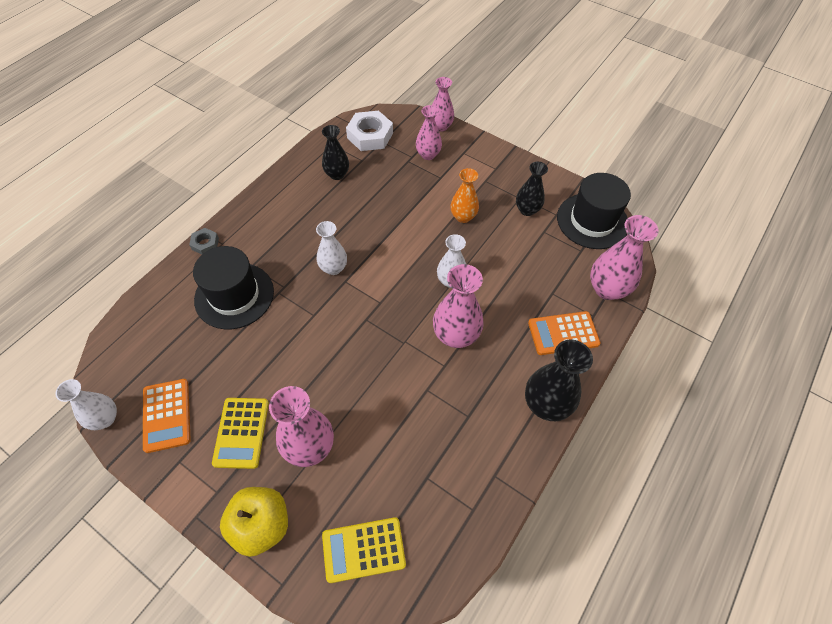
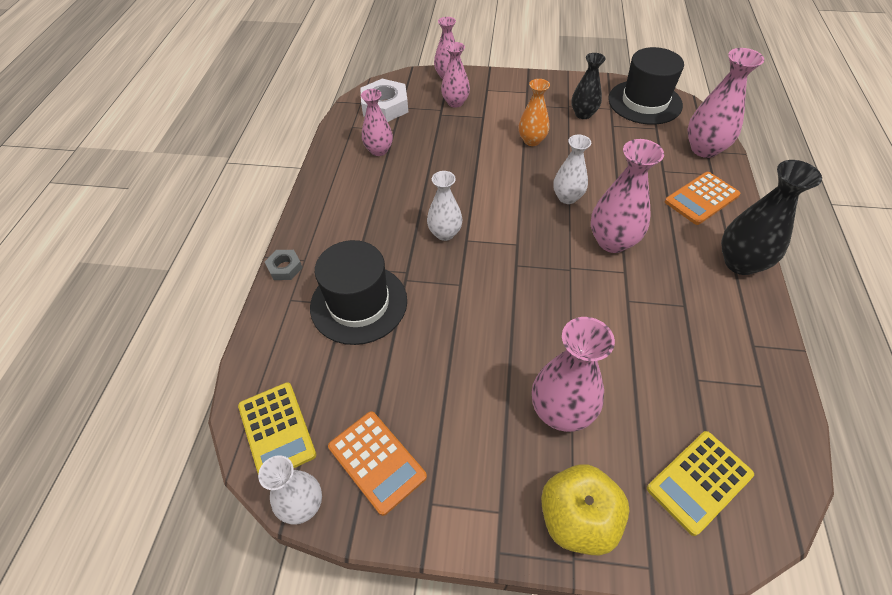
camera: 25 degrees left, 5 degrees down
yellow calculator [212,398,269,469] -> yellow calculator moved to [238,382,316,474]
black vase [322,125,349,180] -> pink vase [361,89,393,156]

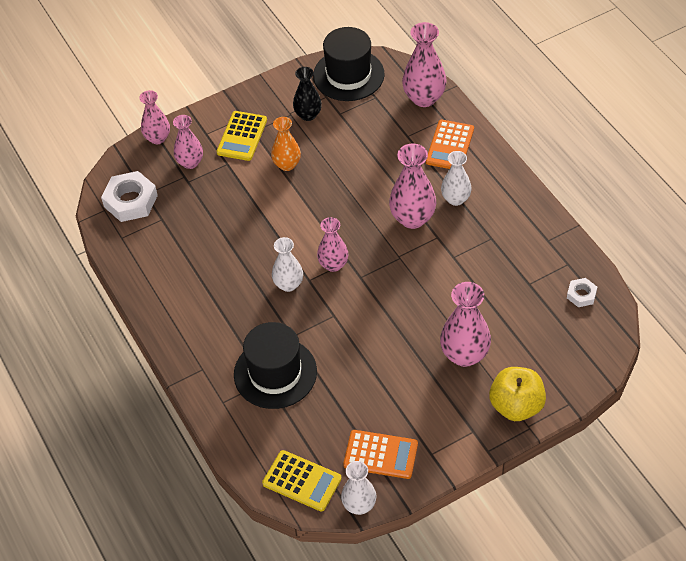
camera: 35 degrees left, 0 degrees up
grey nut [265,250,303,280] -> none
pink vase [361,89,393,156] -> pink vase moved to [317,217,348,272]
white vase [553,135,591,204] -> white vase moved to [441,151,472,206]
yellow calculator [647,431,754,536] -> yellow calculator moved to [217,111,267,161]
black vase [721,160,822,275] -> none
none -> white nut [567,278,597,307]

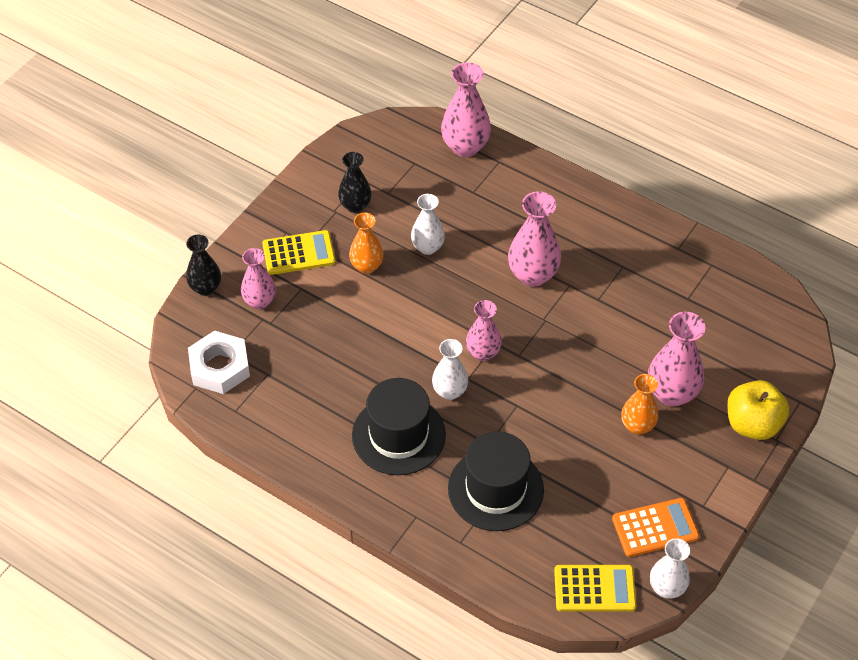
camera: 30 degrees left, 0 degrees up
pink vase [139,90,170,144] -> black vase [186,235,221,296]
yellow calculator [217,111,267,161] -> yellow calculator turned 90 degrees counterclockwise [262,230,336,275]
black hat [313,27,385,101] -> black hat moved to [352,378,446,475]
orange calculator [426,120,474,169] -> none
white vase [441,151,472,206] -> white vase moved to [411,194,445,255]
white nut [567,278,597,307] -> none
none -> orange vase [621,374,658,435]

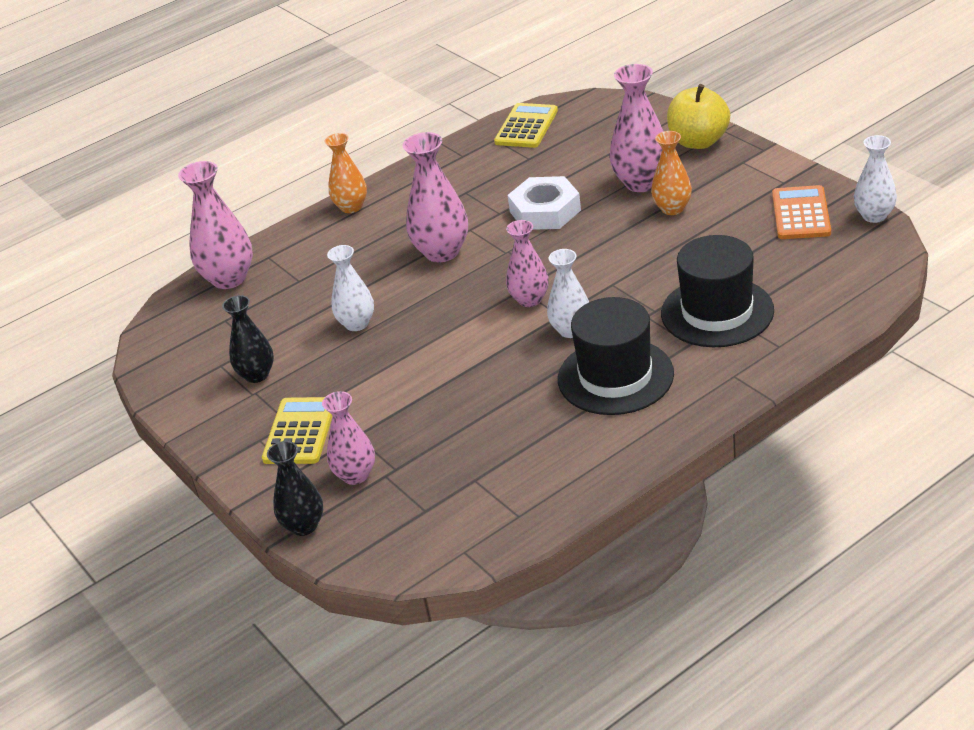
camera: 65 degrees left, 15 degrees down
white nut [188,331,250,394] -> white nut moved to [508,176,581,230]
orange vase [349,213,384,274] -> orange vase moved to [325,133,367,213]
yellow calculator [554,565,636,612] -> yellow calculator moved to [494,103,558,148]

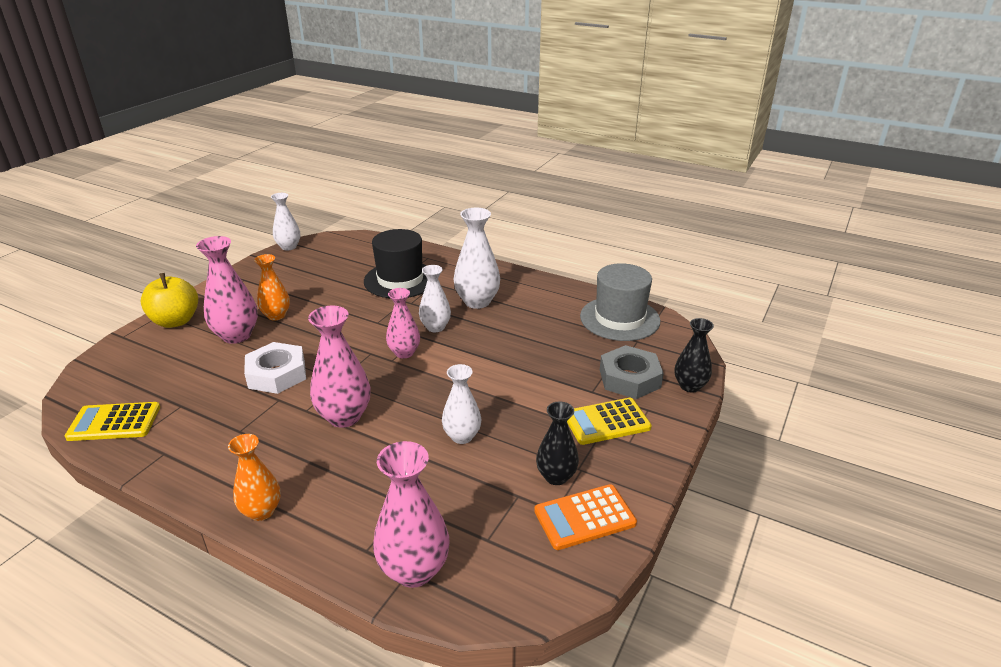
camera: 120 degrees left, 5 degrees down
pink vase [322,391,375,485] -> grey nut [600,345,664,399]
black hat [558,297,674,415] -> white vase [454,208,500,309]
orange calculator [772,185,831,239] -> orange calculator moved to [534,484,637,550]
none -> grey hat [580,263,660,341]

